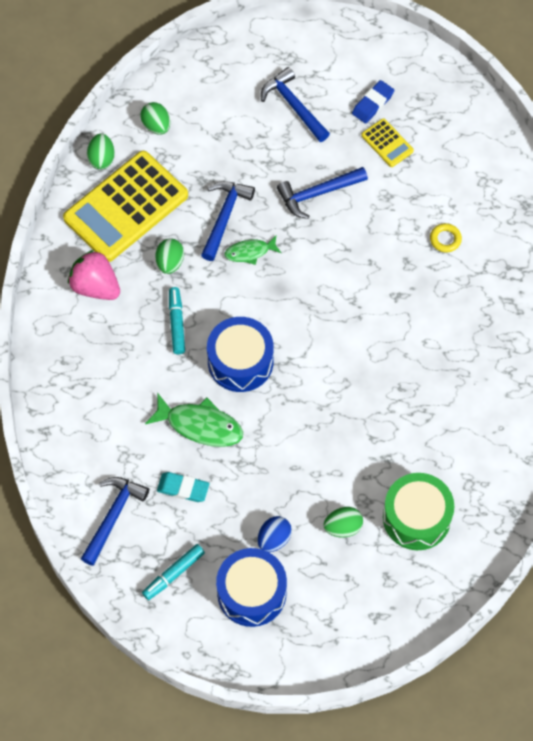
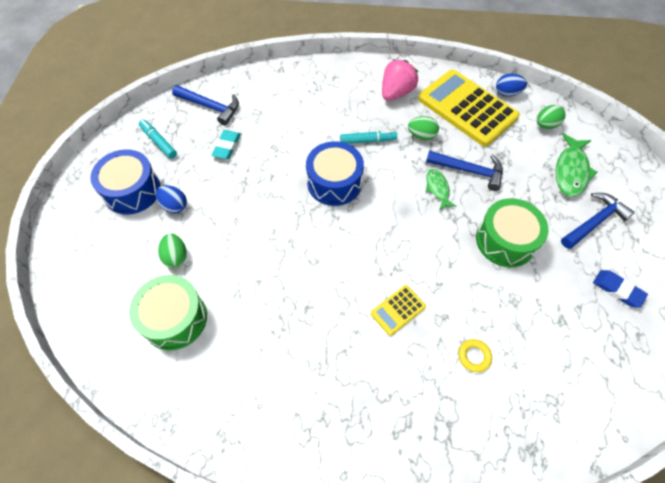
camera: 90 degrees right, 5 degrees down
green egg [87,133,115,170] -> blue egg [496,74,527,97]
green fish [145,392,243,447] -> green fish moved to [555,133,598,197]
blue hammer [277,167,368,219] -> green drum [476,198,549,267]
yellow calculator [361,118,414,167] -> yellow calculator moved to [371,285,426,336]

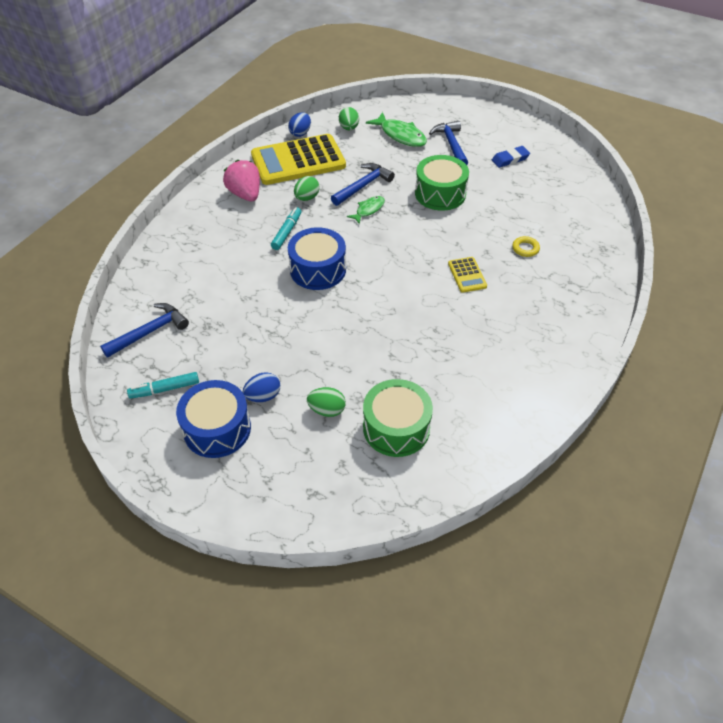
camera: 65 degrees left, 10 degrees down
turquoise eraser [211,130,241,159] -> none
green fish [426,169,457,210] -> green fish turned 120 degrees clockwise [347,196,385,224]

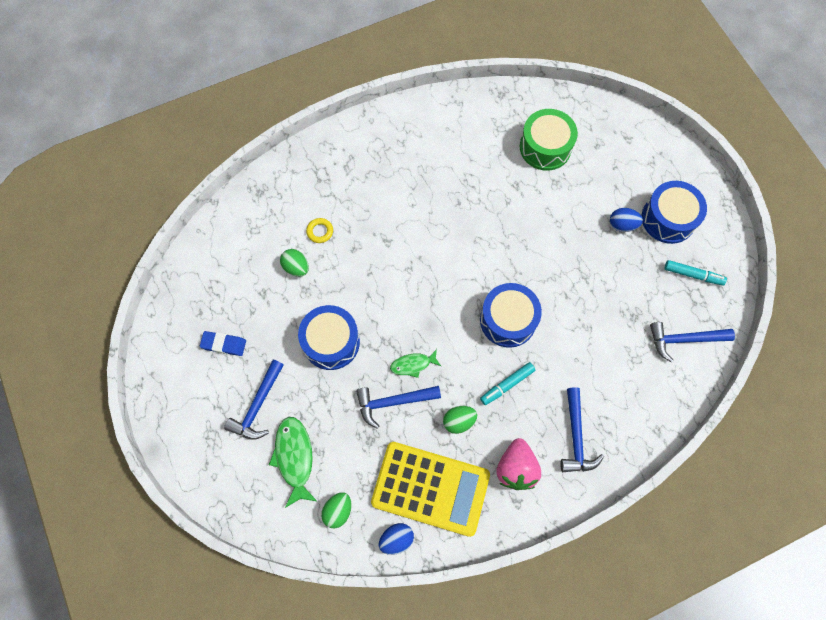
camera: 145 degrees left, 20 degrees up
green egg [307,387,346,417] -> green egg moved to [280,249,309,277]
green drum [415,155,469,211] -> blue drum [298,305,360,370]
yellow calculator [448,257,487,293] -> none
none -> blue hammer [560,387,604,472]

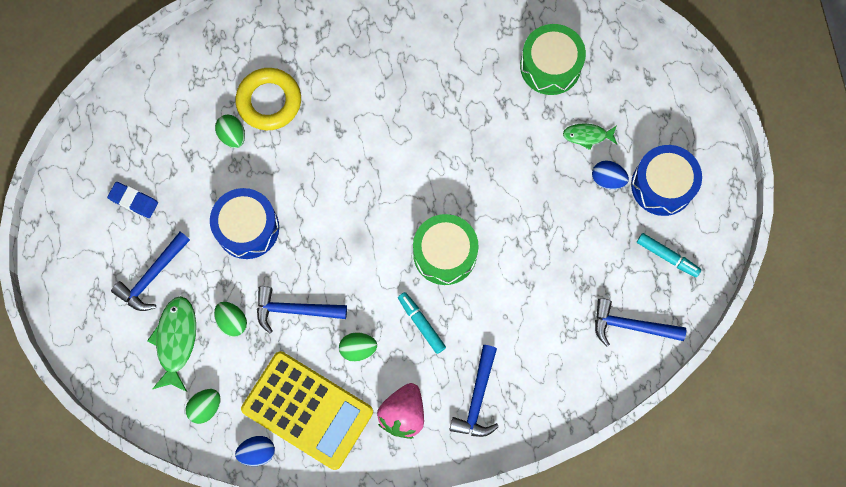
camera: 15 degrees right, 5 degrees up
yellow ring [306,218,333,243] -> yellow ring [236,68,301,130], size x2.14
green fish [390,349,441,378] -> green fish moved to [563,123,617,150]
blue drum [480,283,542,348] -> green drum [413,214,478,285]
turquoise marker [480,362,535,405] -> turquoise marker turned 75 degrees clockwise [398,292,446,354]
none -> green egg [214,302,247,337]

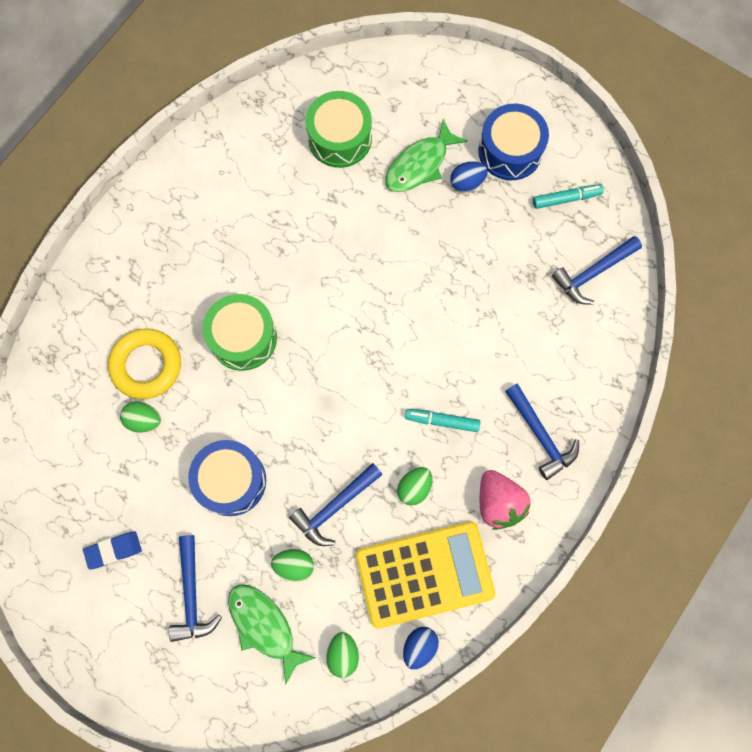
camera: 45 degrees left, 0 degrees up
green drum [413,214,478,285] -> green drum moved to [203,294,277,371]
green fish [563,123,617,150] -> green fish [385,119,467,192], size x1.67

